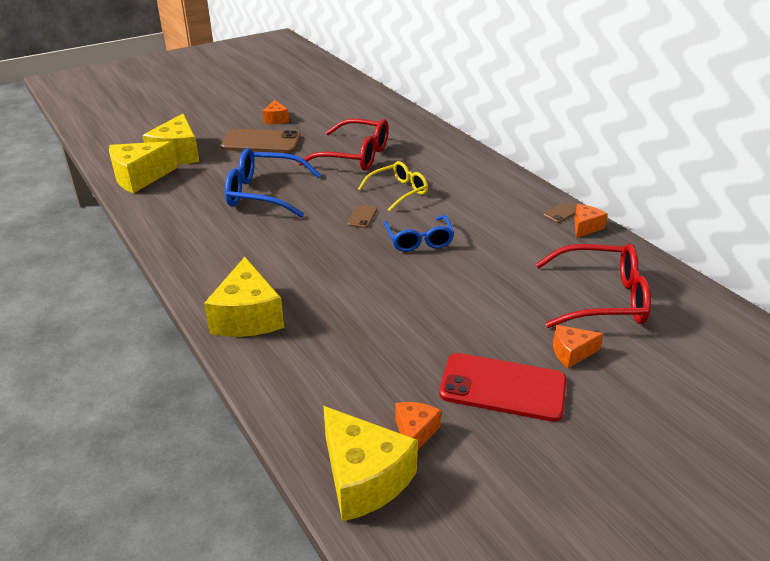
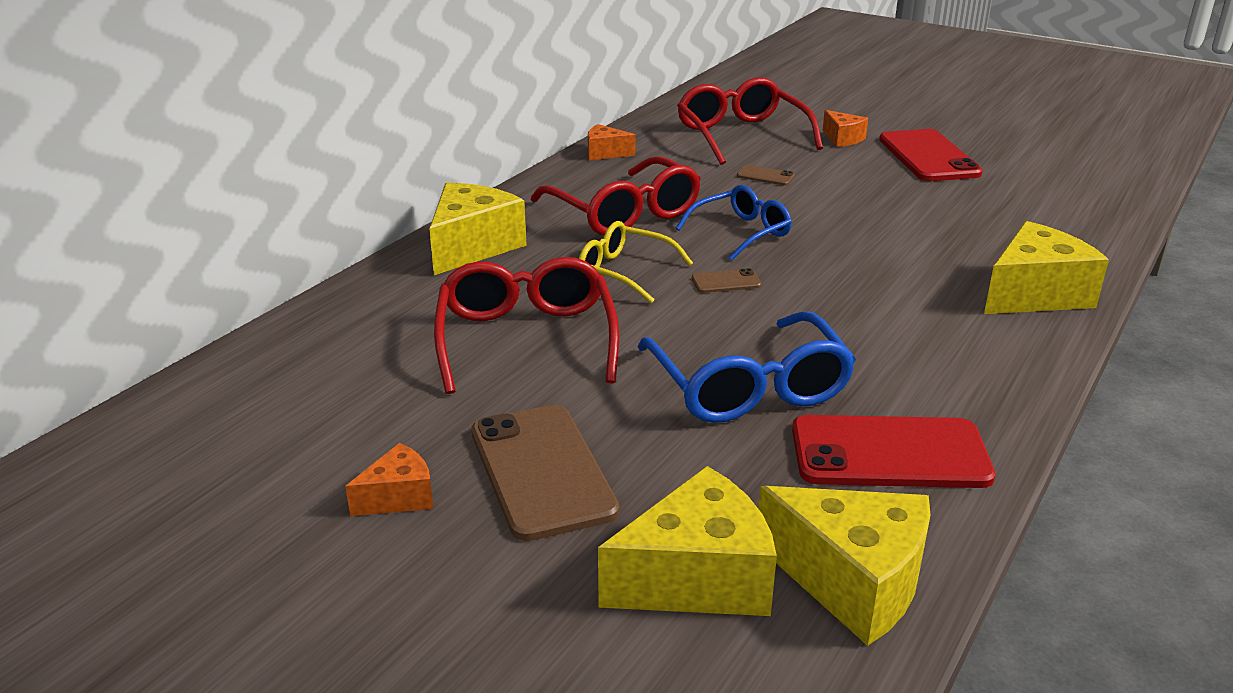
camera: 115 degrees left, 5 degrees down
yellow cheese [323,406,418,522] -> yellow cheese moved to [429,183,527,275]
orange cheese [395,402,441,450] -> none
brown phone [543,201,577,223] -> brown phone moved to [737,165,795,186]
none -> red glasses [531,156,701,235]
none -> red phone [792,415,996,488]

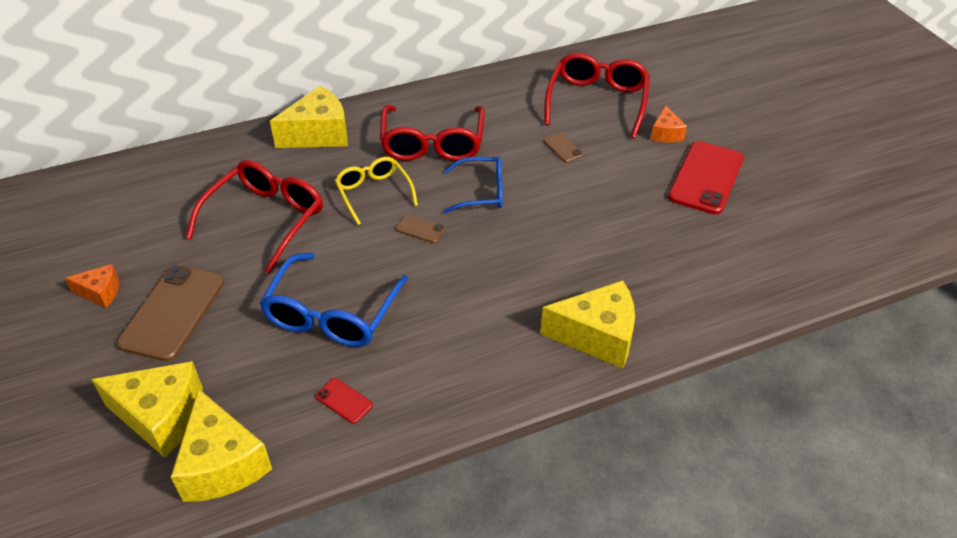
camera: 35 degrees right, 15 degrees up
orange cheese [588,124,635,160] -> none
red phone [792,415,996,488] -> red phone [315,378,373,424], size x0.44

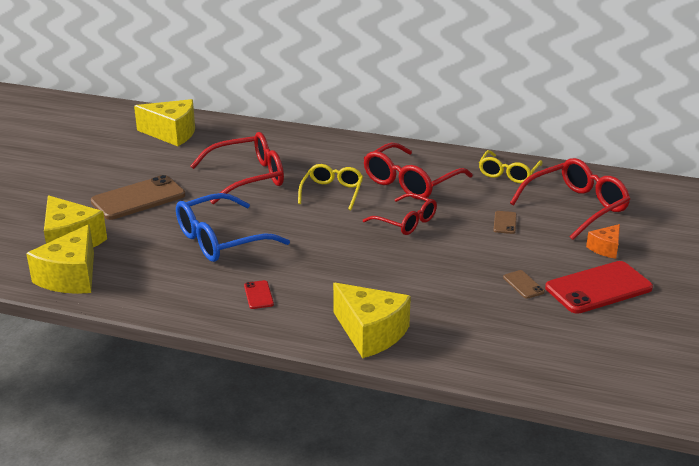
camera: 40 degrees right, 15 degrees down
orange cheese [65,264,119,308] -> none
yellow cheese [270,86,348,148] -> yellow cheese moved to [134,99,195,146]
red phone [315,378,373,424] -> red phone moved to [244,280,274,309]
brown phone [396,214,445,243] -> brown phone moved to [503,270,545,299]
blue glasses [443,157,503,213] -> red glasses [363,193,437,235]
none -> yellow glasses [479,150,542,183]

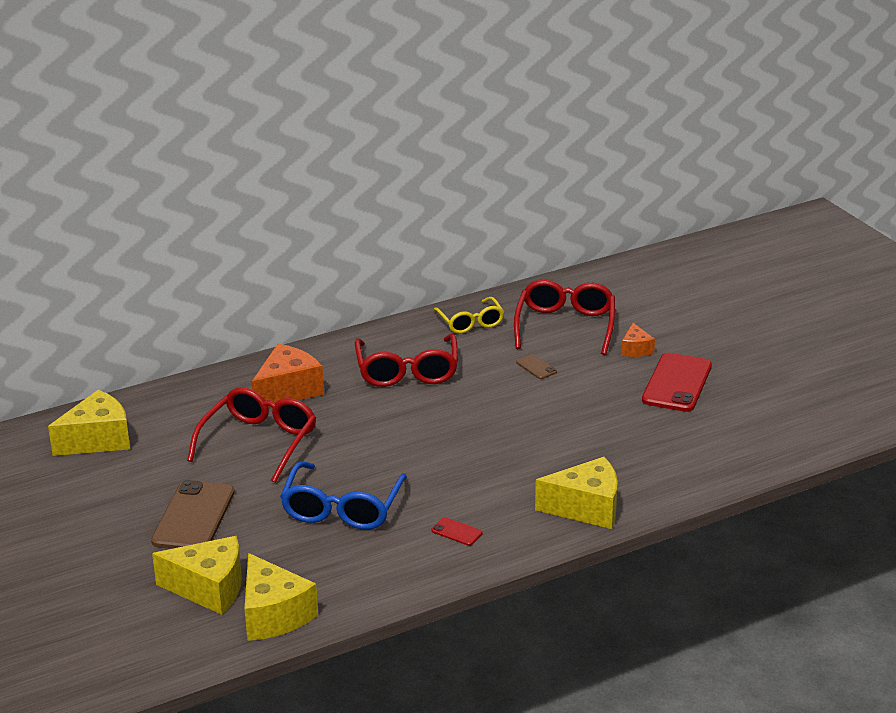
camera: 45 degrees left, 0 degrees up
yellow glasses [298,164,363,211] -> none
red glasses [363,193,437,235] -> none
brown phone [503,270,545,299] -> none
none -> orange cheese [251,344,324,407]

